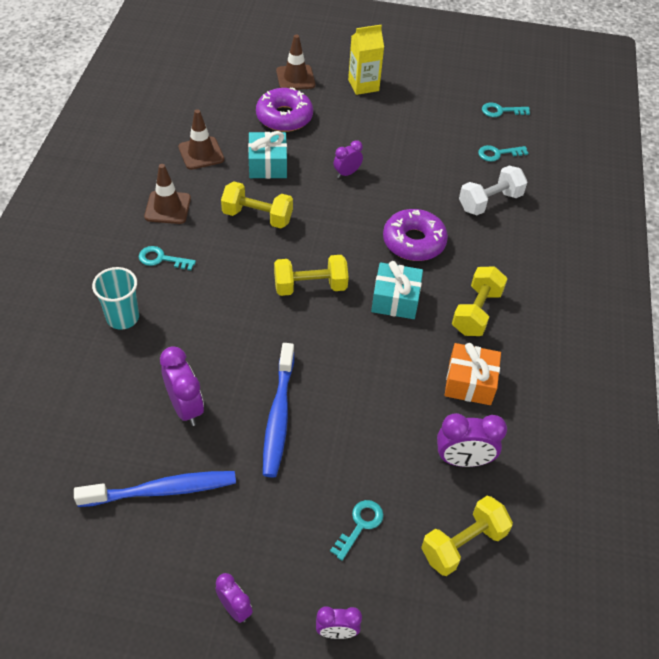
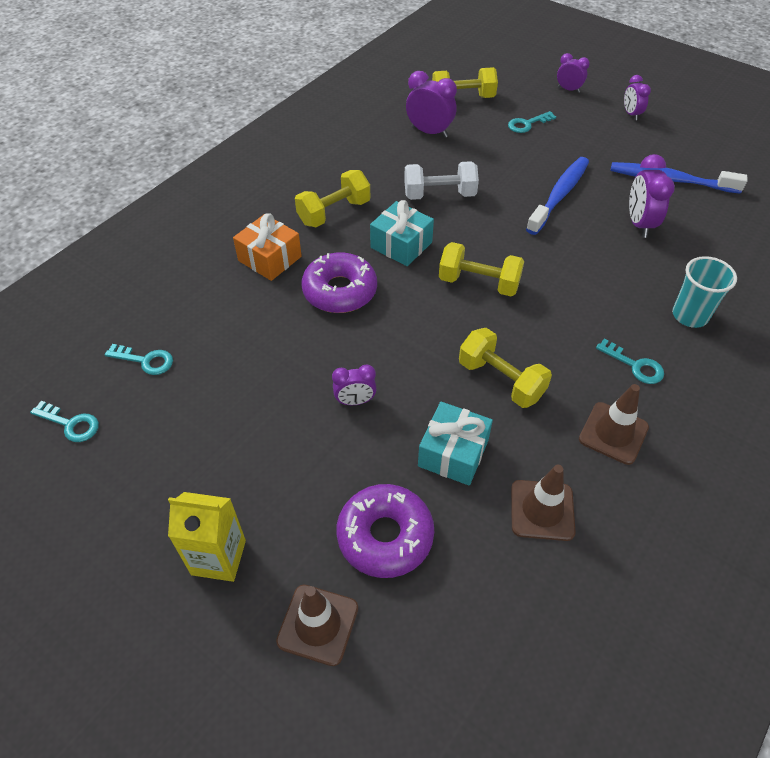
camera: 150 degrees left, 0 degrees up
orange gift [445,343,501,405] -> orange gift moved to [233,213,302,281]
white dumbbell [459,166,528,215] -> white dumbbell moved to [404,161,479,200]

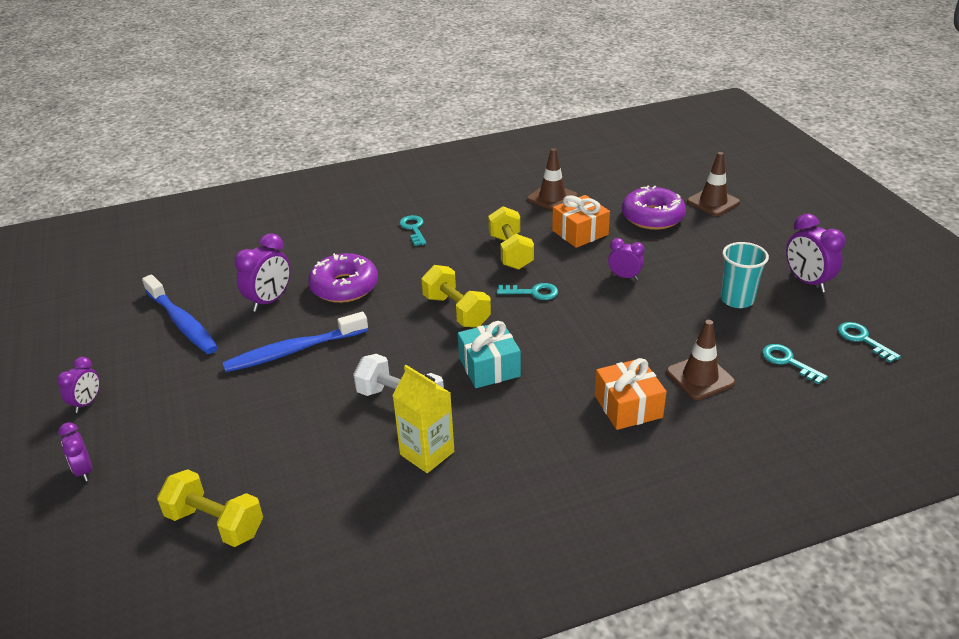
camera: 145 degrees left, 15 degrees down
yellow carton [168,492,246,582] -> yellow carton moved to [393,365,454,473]
yellow dumbbell [295,170,370,227] -> none
purple donut [301,252,377,313] -> purple donut moved to [308,253,378,303]
purple clock [406,71,457,138] -> purple clock moved to [786,214,845,292]
turquoise gift [418,402,493,486] -> orange gift [552,195,610,248]
turquoise key [508,111,556,133] -> turquoise key moved to [497,283,558,300]
brown traffic cone [579,384,649,465] -> brown traffic cone moved to [666,320,735,400]
turquoise cup [672,256,737,328] -> turquoise cup moved to [720,242,769,308]

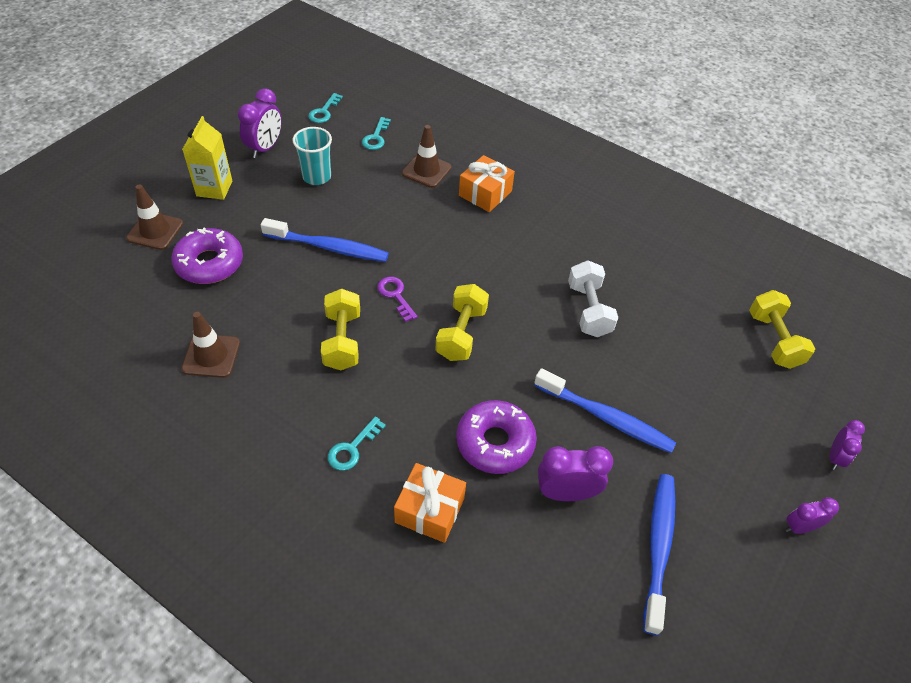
camera: 130 degrees left, 15 degrees up
yellow carton [393,365,454,473] -> yellow carton moved to [182,116,232,200]
turquoise gift [458,321,521,388] -> none
yellow dumbbell [488,206,534,270] -> yellow dumbbell turned 45 degrees counterclockwise [321,289,360,370]
turquoise key [497,283,558,300] -> purple key [377,277,418,322]
orange gift [552,195,610,248] -> orange gift moved to [394,463,466,543]
purple clock [608,238,645,280] -> blue toothbrush [261,218,389,262]

